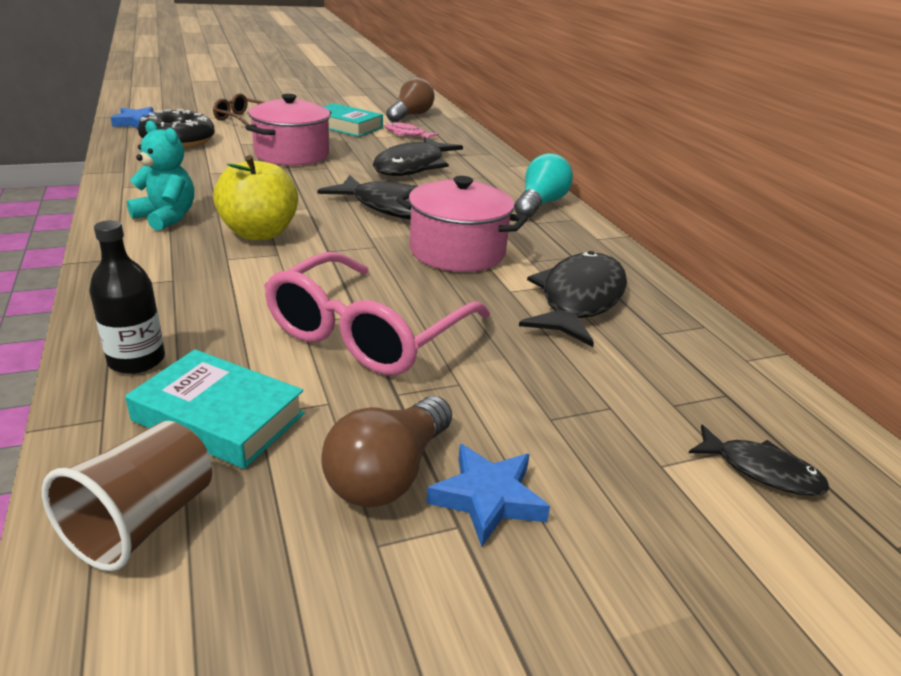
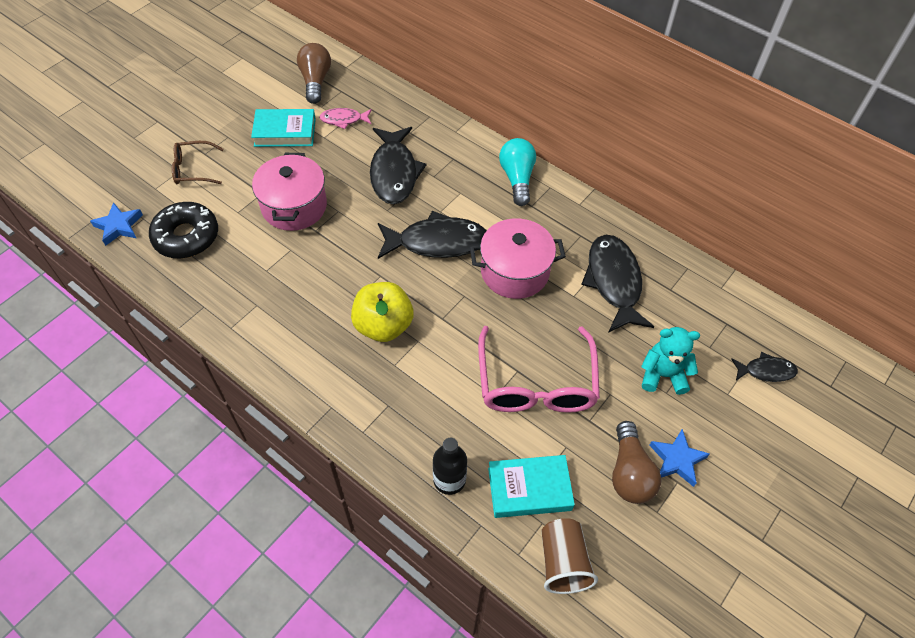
camera: 30 degrees left, 25 degrees up
turquoise teddy bear [127,121,194,231] -> turquoise teddy bear moved to [641,327,700,395]

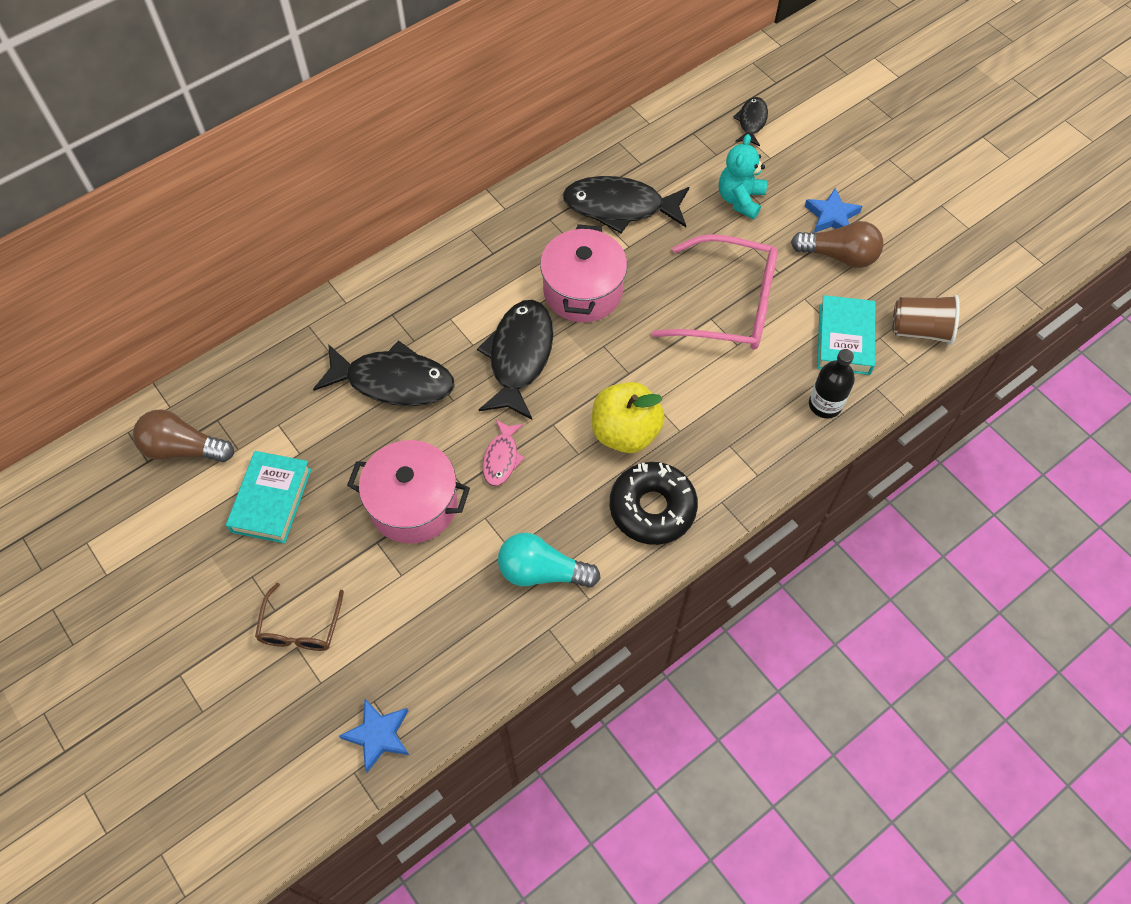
camera: 75 degrees left, 5 degrees up
black donut [149,202,218,258] -> black donut moved to [610,462,698,545]
pink fish [319,108,372,129] -> pink fish moved to [482,419,525,486]
turquoise light bulb [499,138,536,206] -> turquoise light bulb moved to [498,533,601,588]

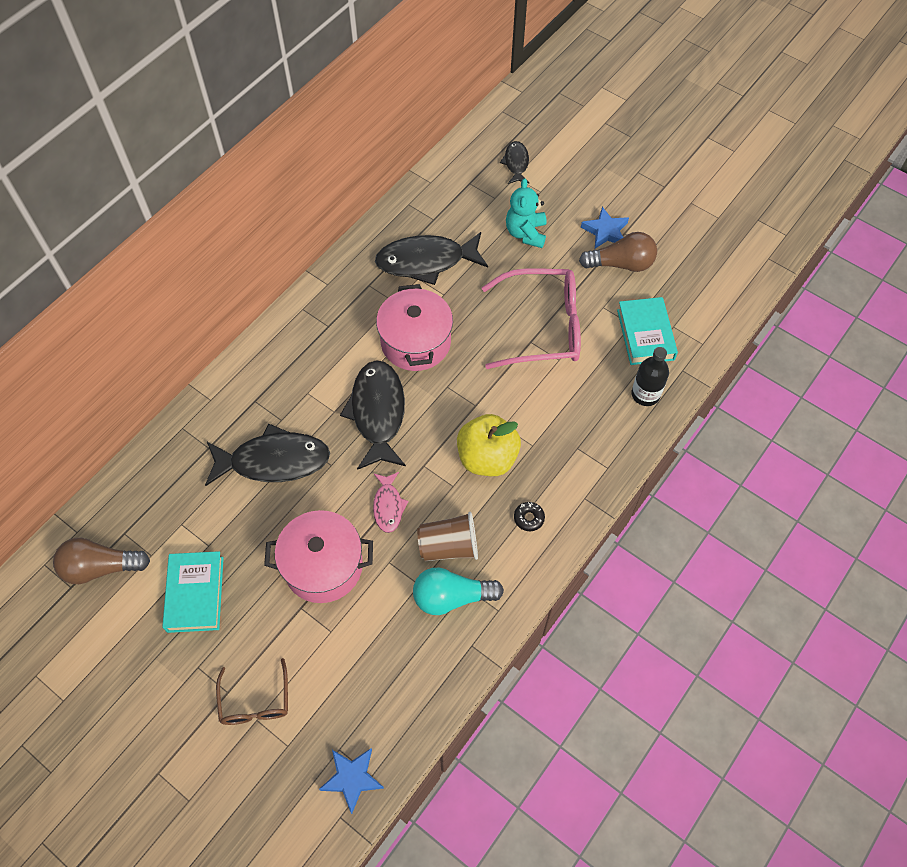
camera: 15 degrees left, 0 degrees up
black donut [610,462,698,545] -> black donut [514,502,545,531], size x0.41
brown cup [892,295,960,345] -> brown cup moved to [417,512,478,561]

